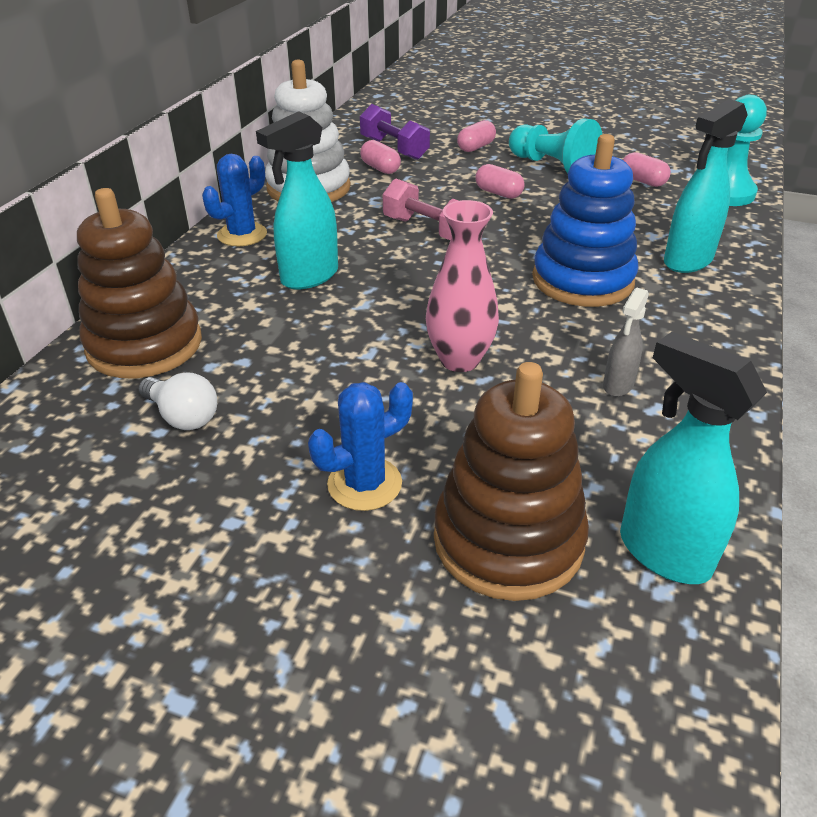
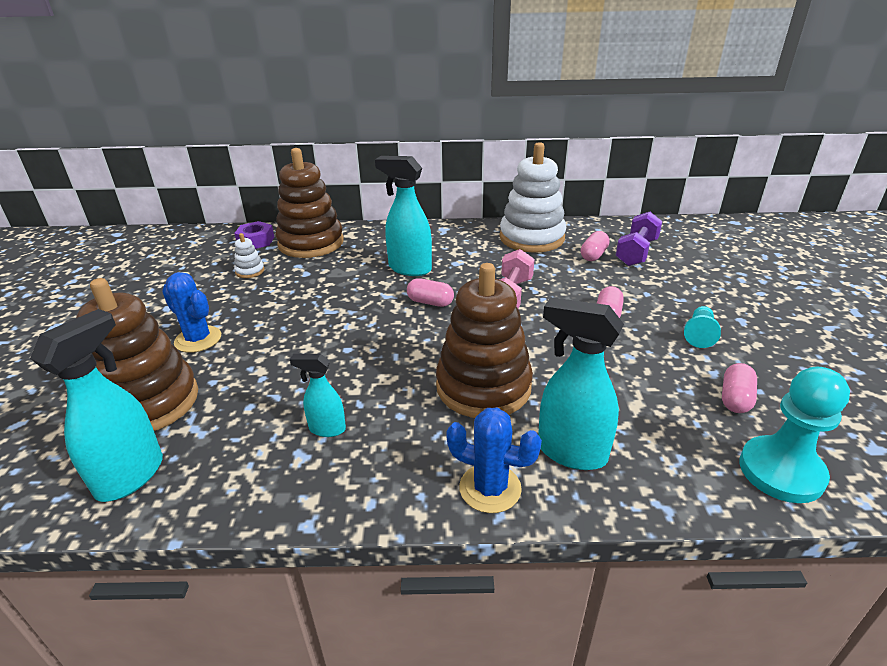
camera: 70 degrees right, 5 degrees down
white light bulb [139,373,217,430] -> white stacking toy [234,233,265,278]
blue cactus [202,154,267,246] -> blue cactus moved to [446,408,542,513]
pink vase [426,200,499,372] -> none
pink capsule [457,120,496,152] -> pink capsule moved to [407,278,454,307]
turquoise pawn [509,119,602,174] -> turquoise pawn [684,306,721,348], size x0.56
blue stacking toy [532,134,639,307] -> brown stacking toy [436,263,533,418]
grey spray bottle [603,288,649,397] -> turquoise spray bottle [290,354,346,437]
none -> purple nut [234,221,274,249]

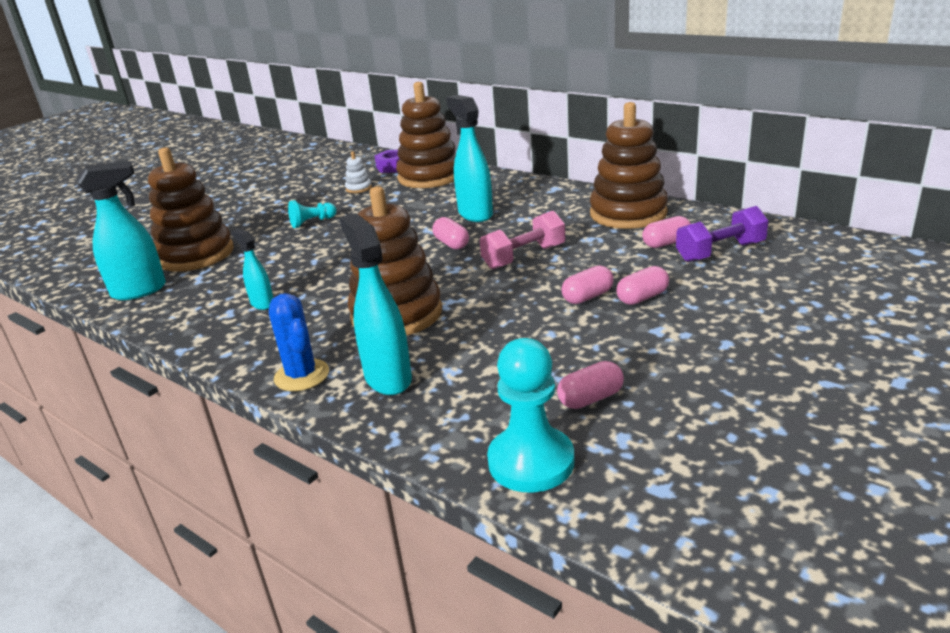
camera: 40 degrees right, 5 degrees down
blue cactus [162,272,221,353] -> none
white stacking toy [500,142,566,253] -> brown stacking toy [590,102,668,229]
turquoise pawn [684,306,721,348] -> turquoise pawn moved to [288,200,336,228]
none -> pink capsule [616,266,669,305]

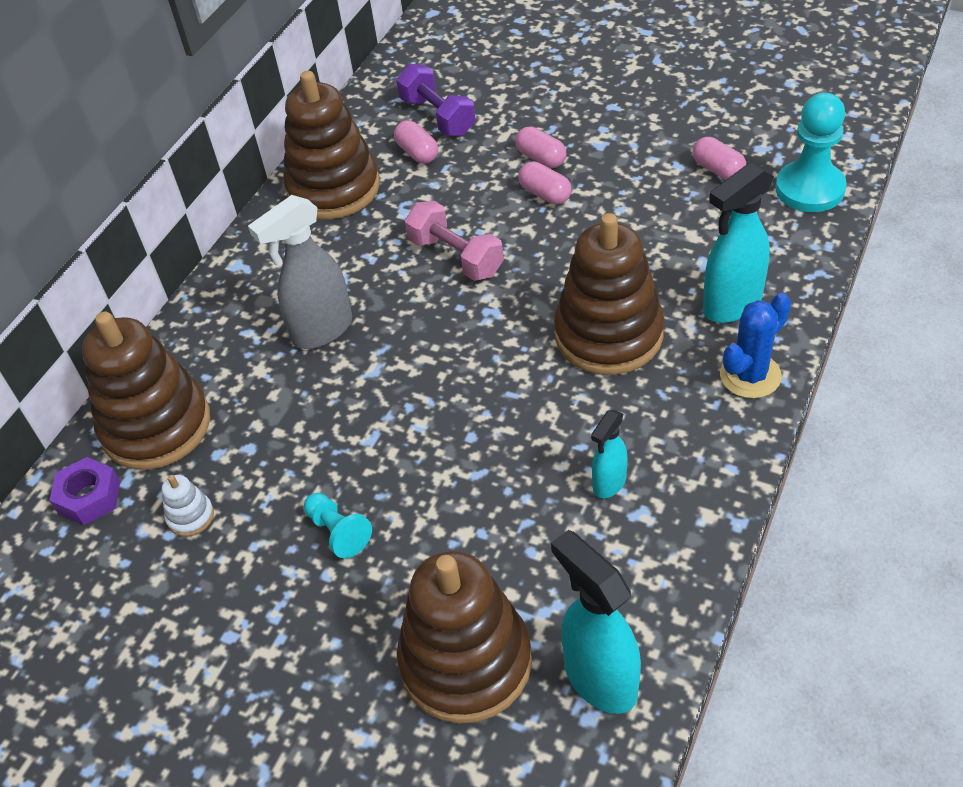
camera: 100 degrees left, 20 degrees up
pink capsule [433,217,469,250] -> none
turquoise spray bottle [446,95,493,222] -> grey spray bottle [248,195,352,349]

